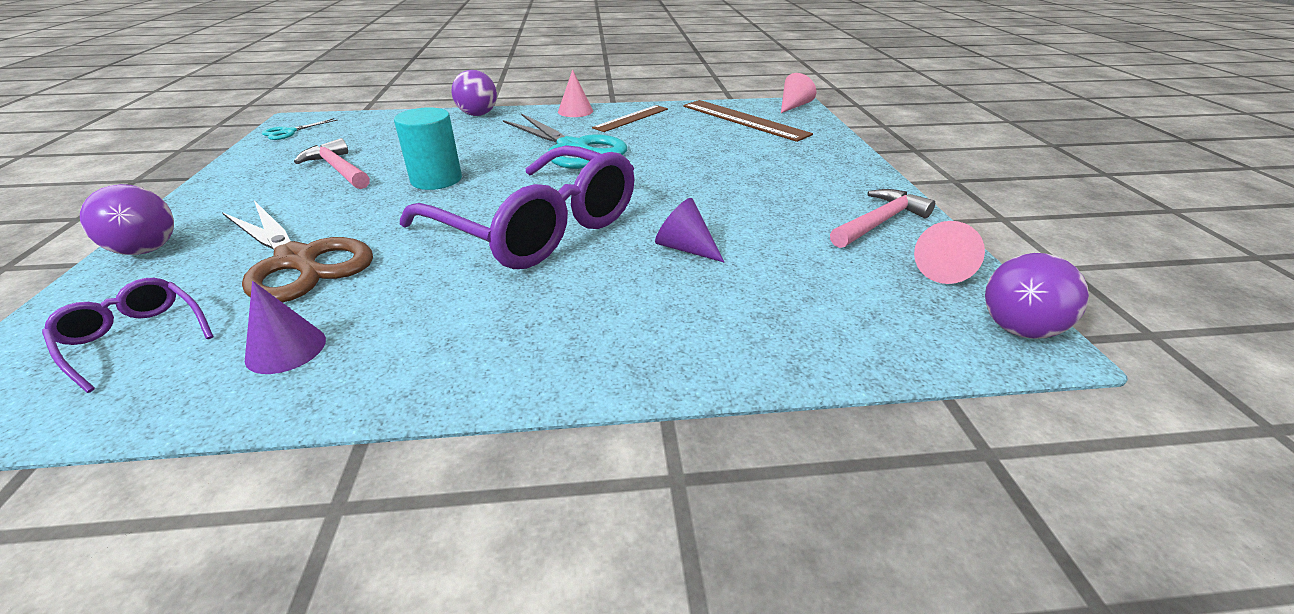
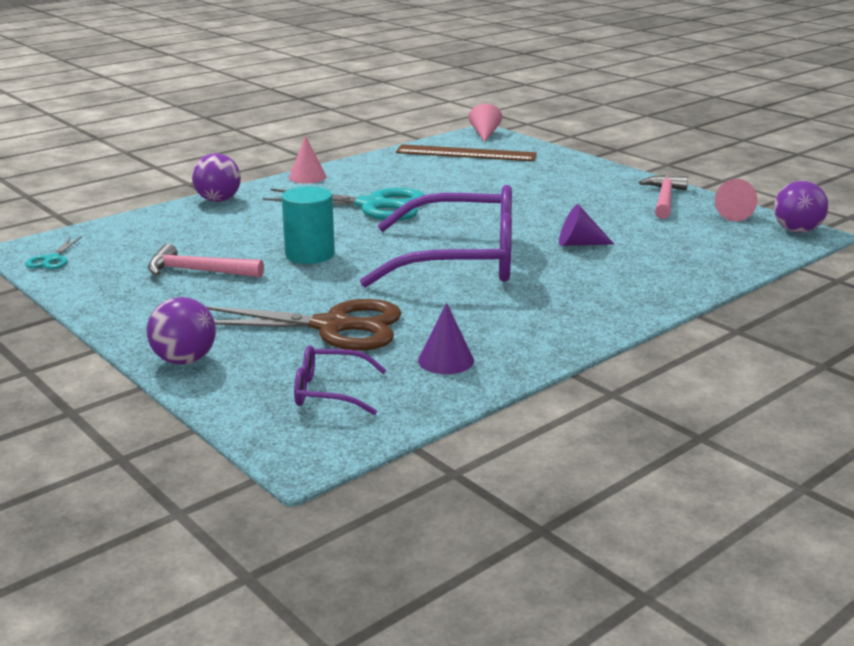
camera: 35 degrees left, 10 degrees down
brown ruler [592,105,668,132] -> none

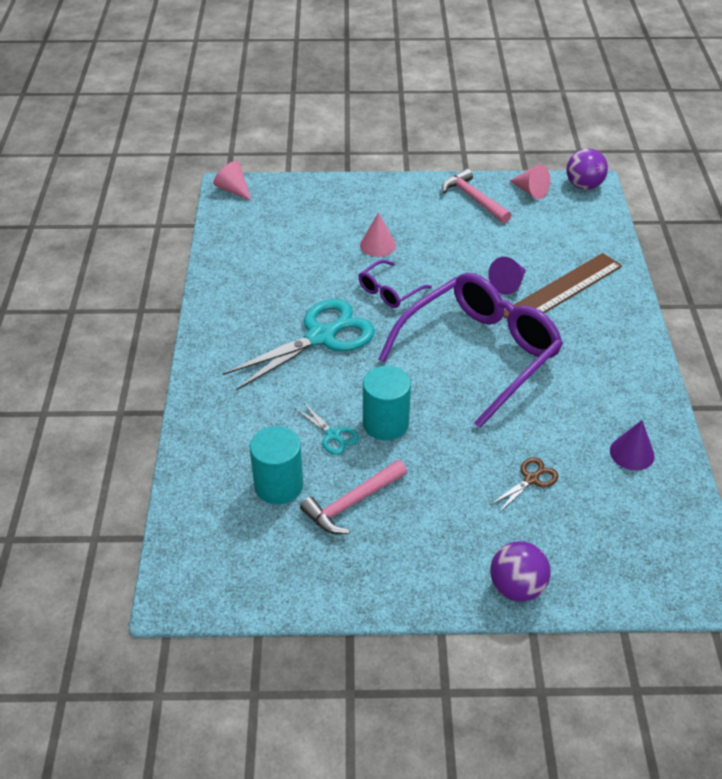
camera: 50 degrees left, 20 degrees up
turquoise scissors [25,236,82,269] -> turquoise scissors moved to [295,402,359,455]
purple ball [192,153,241,202] -> none
brown scissors [205,299,402,351] -> brown scissors [490,457,559,512], size x0.45
pink cone [289,135,327,184] -> pink cone moved to [360,212,396,257]
purple glasses [294,345,387,415] -> purple glasses moved to [359,260,432,308]
brown ruler [396,144,537,161] -> brown ruler moved to [503,253,622,319]
none -> turquoise cylinder [250,426,303,504]

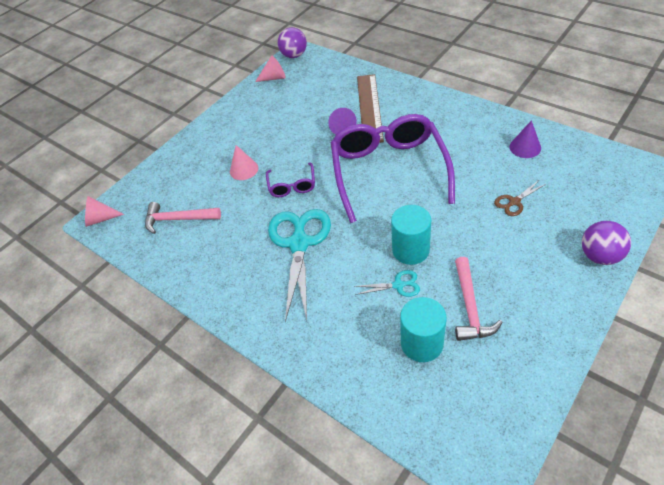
camera: 45 degrees left, 5 degrees up
pink hammer [442,169,512,223] -> pink hammer moved to [145,202,221,234]
brown scissors [490,457,559,512] -> brown scissors turned 120 degrees counterclockwise [494,180,547,216]

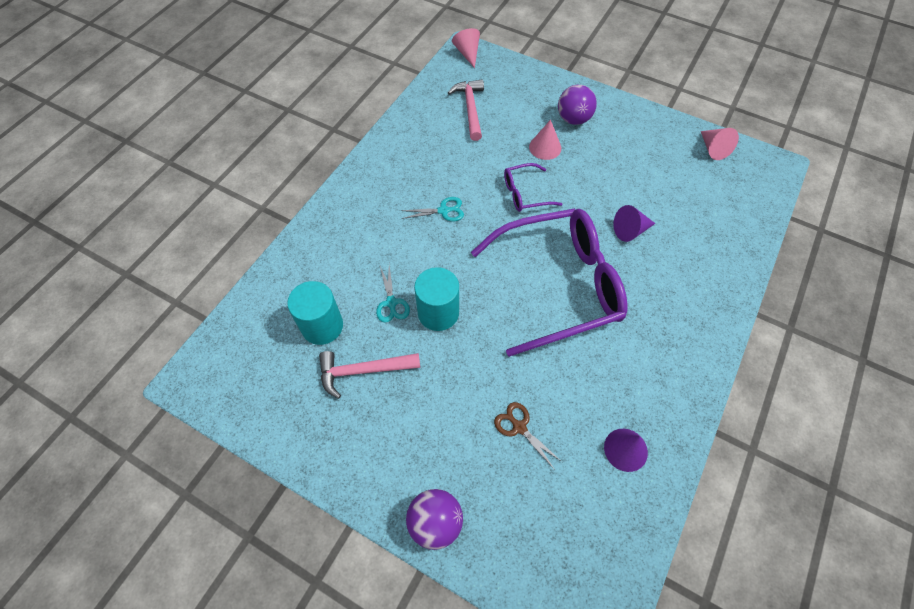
camera: 75 degrees right, 10 degrees up
turquoise scissors [268,209,331,322] -> turquoise scissors [401,197,464,221], size x0.45
purple ball [278,27,307,58] -> purple ball moved to [558,85,597,125]
brown ruler [357,74,384,143] -> none

